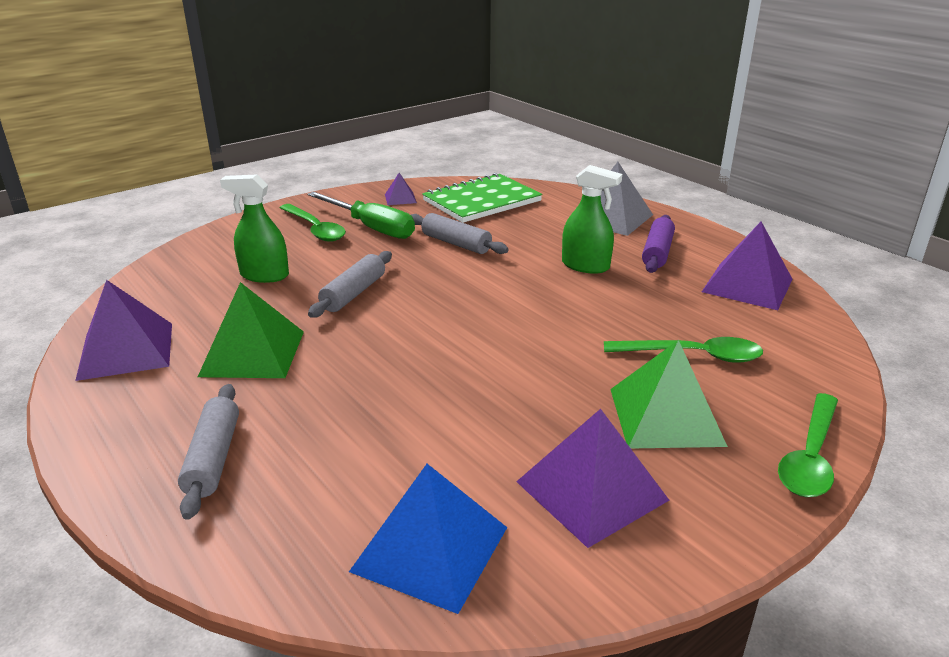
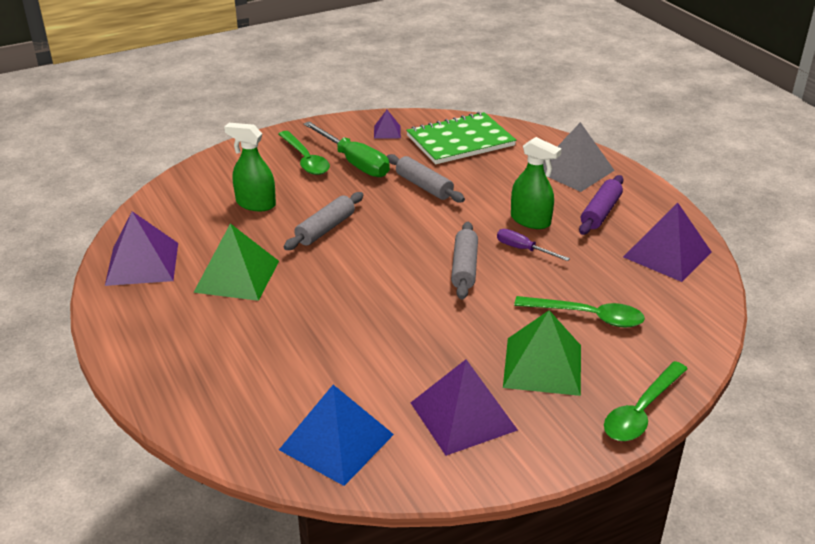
camera: 10 degrees right, 5 degrees up
grey rolling pin [178,384,239,520] -> grey rolling pin moved to [451,222,478,300]
none -> purple screwdriver [497,229,570,261]

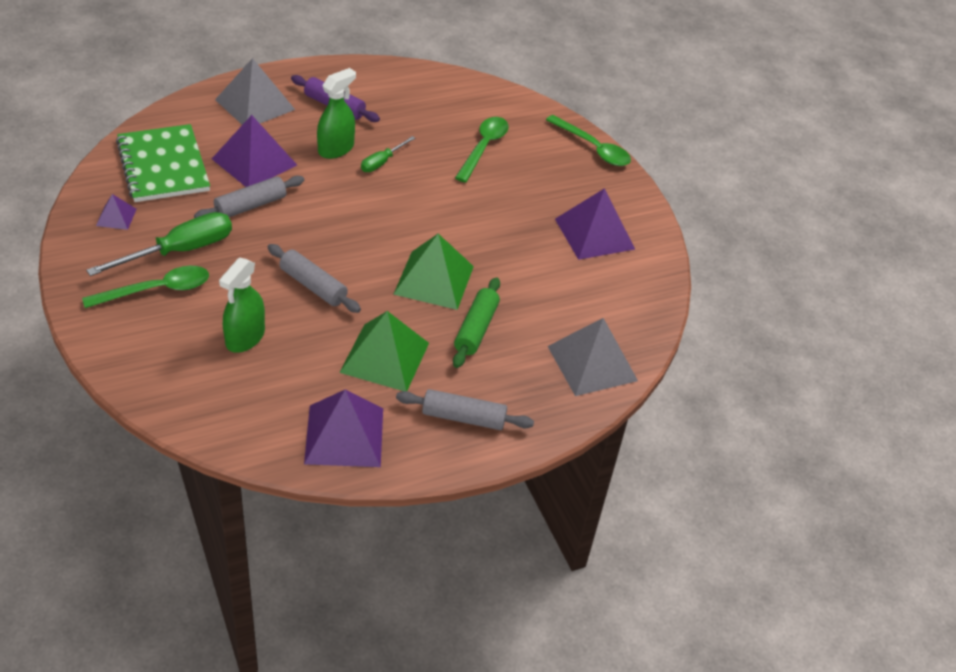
camera: 90 degrees left, 10 degrees up
blue pyramid [279,385,394,486] -> none
grey rolling pin [451,222,478,300] -> grey rolling pin moved to [396,389,534,430]
purple screwdriver [497,229,570,261] -> green screwdriver [361,136,415,172]
green pyramid [503,310,581,396] -> green pyramid moved to [393,234,474,310]
purple pyramid [623,202,712,282] -> purple pyramid moved to [212,115,297,187]
none -> green rolling pin [453,277,500,368]
none -> grey pyramid [548,318,638,396]

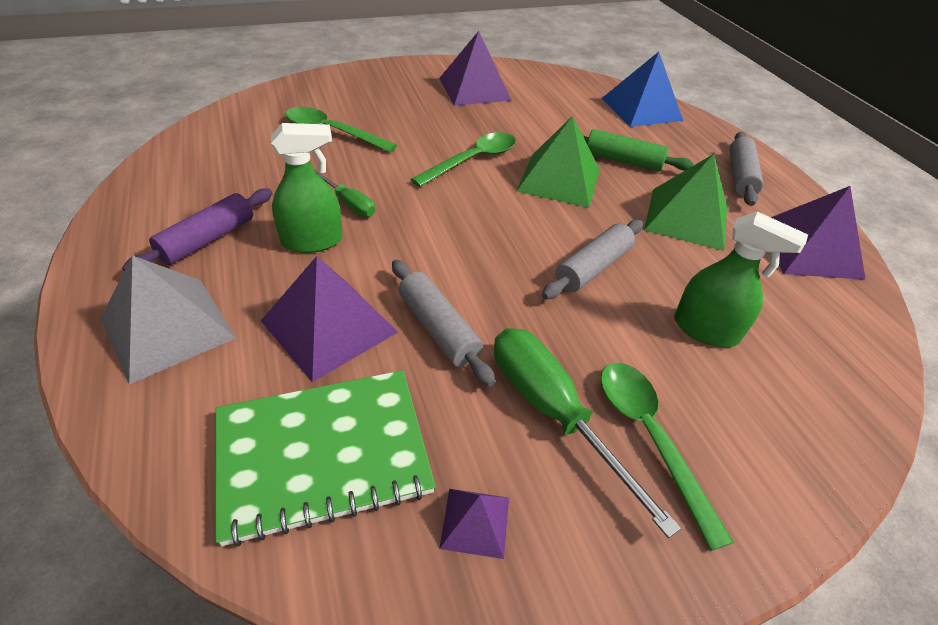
camera: 85 degrees left, 0 degrees up
green spray bottle [317,68,356,159] -> green spray bottle turned 120 degrees clockwise [271,123,342,253]
green spoon [546,115,631,166] -> green spoon moved to [411,132,516,187]
grey pyramid [548,318,638,396] -> blue pyramid [602,52,683,127]

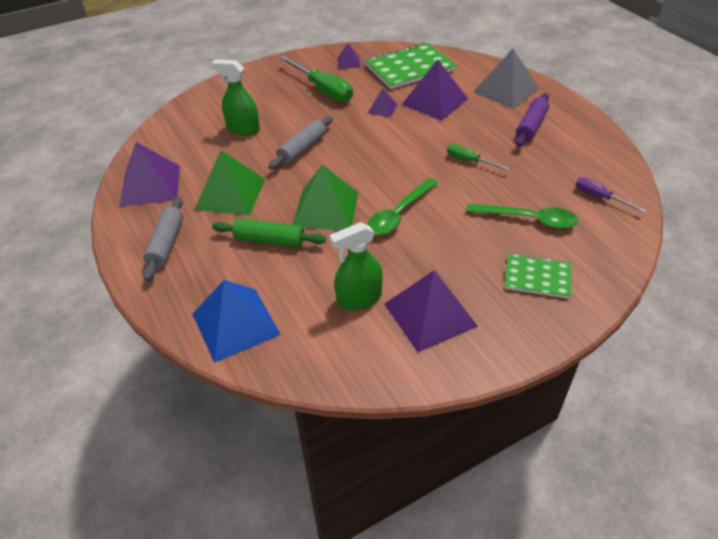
camera: 175 degrees right, 0 degrees up
green spray bottle [271,123,342,253] -> green spray bottle moved to [329,222,383,311]
grey rolling pin [392,259,495,387] -> purple pyramid [368,88,397,117]
green spoon [601,363,734,551] -> none
none -> green notebook [505,253,571,299]
none -> purple screwdriver [576,177,646,213]

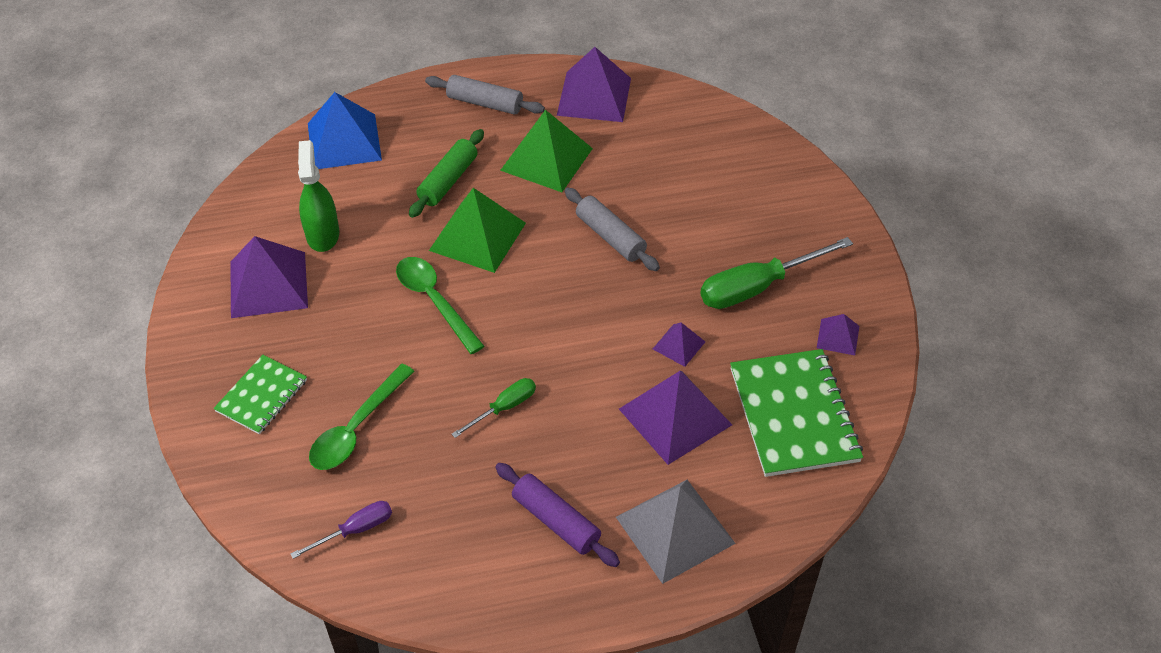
camera: 105 degrees right, 5 degrees up
green spray bottle [211,59,260,136] -> none

